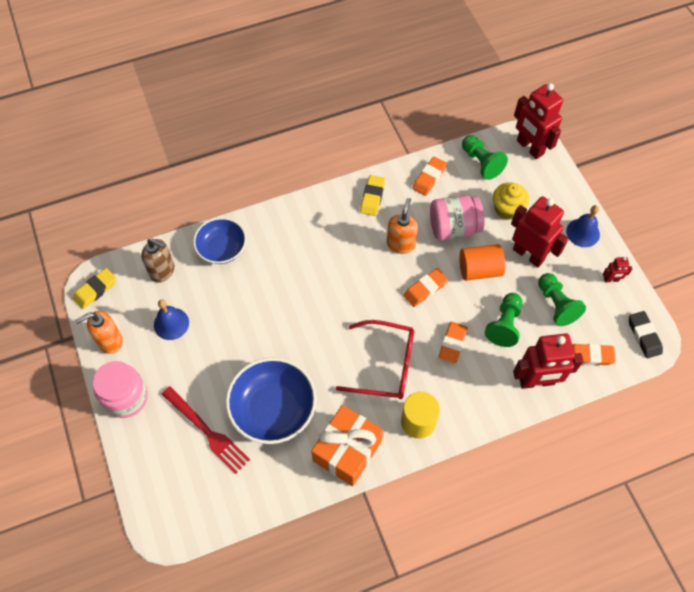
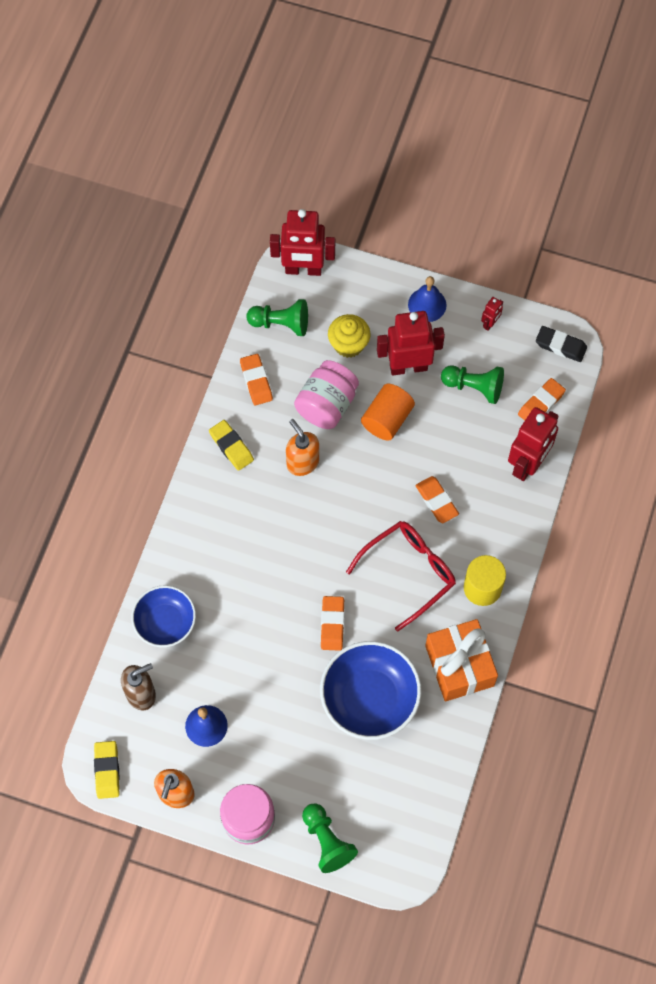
camera: 50 degrees left, 5 degrees up
red fork [162,386,250,474] -> none
orange eraser [403,268,448,307] -> orange eraser moved to [321,596,345,651]
green pawn [485,293,522,347] -> green pawn moved to [302,804,358,873]

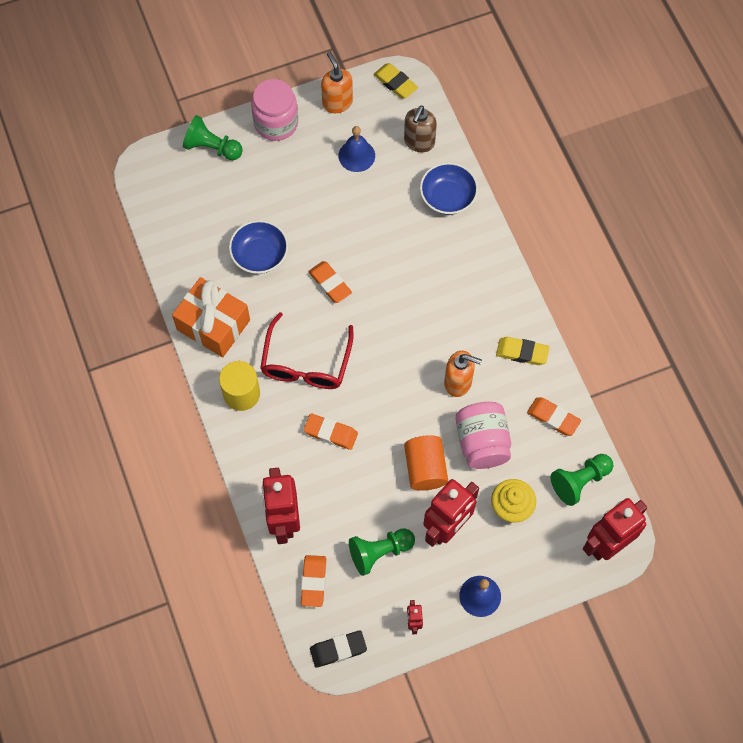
camera: 140 degrees right, 0 degrees up
blue bowl [320,641,421,740] -> blue bowl [229,220,288,274], size x0.65

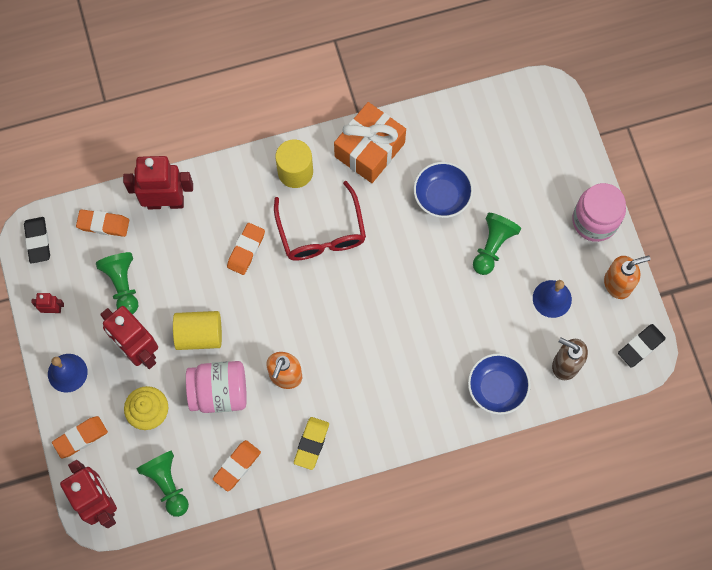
camera: 95 degrees right, 5 degrees up
green pawn [183,115,243,160] -> green pawn moved to [473,213,521,275]
red glasses [260,312,354,389] -> red glasses turned 120 degrees counterclockwise [274,181,366,261]
orange eraser [308,261,352,303] -> orange eraser moved to [52,416,108,459]
yellow eraser [373,63,418,99] -> black eraser [618,324,666,368]
orange cylinder [404,435,448,491] -> yellow cylinder [173,311,222,350]

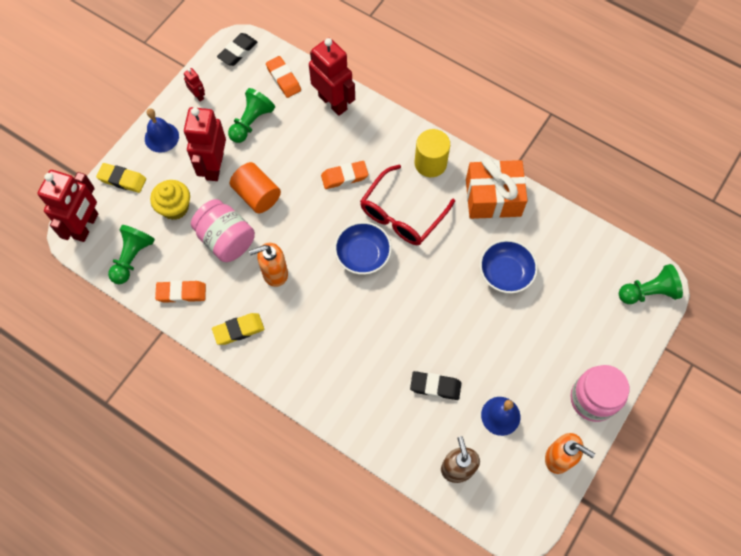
camera: 50 degrees right, 5 degrees down
orange eraser [52,416,108,459] -> yellow eraser [96,163,146,193]
yellow cylinder [173,311,222,350] -> orange cylinder [230,162,281,213]
blue bowl [468,353,531,415] -> blue bowl moved to [334,222,392,275]
green pawn [473,213,521,275] -> green pawn moved to [619,264,683,304]
black eraser [618,324,666,368] -> black eraser moved to [410,371,461,400]

